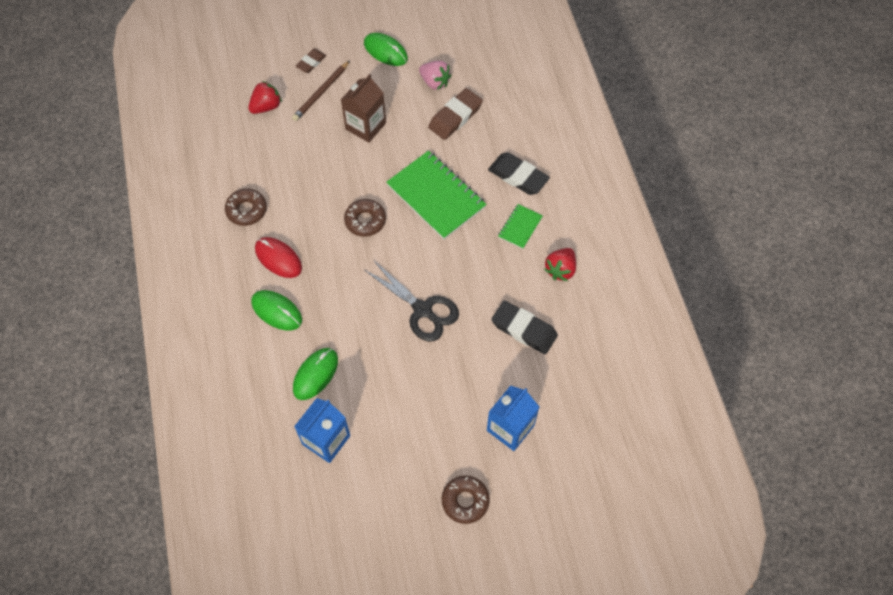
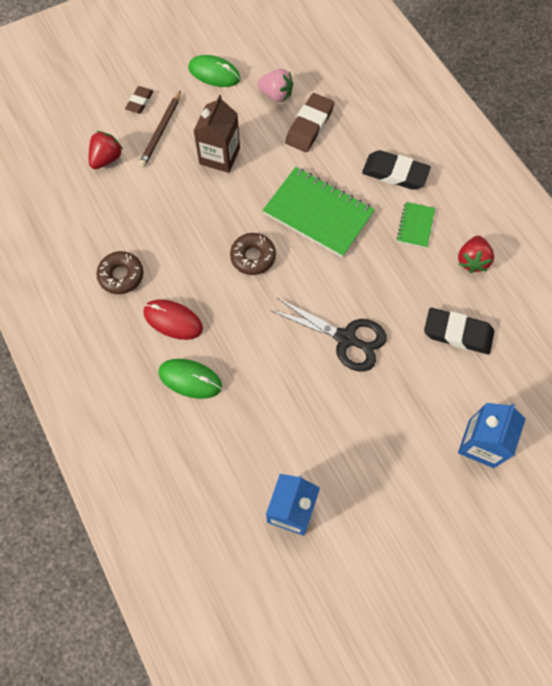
camera: 15 degrees left, 5 degrees up
green mouse [293,348,338,400] -> none
brown donut [442,476,490,524] -> none

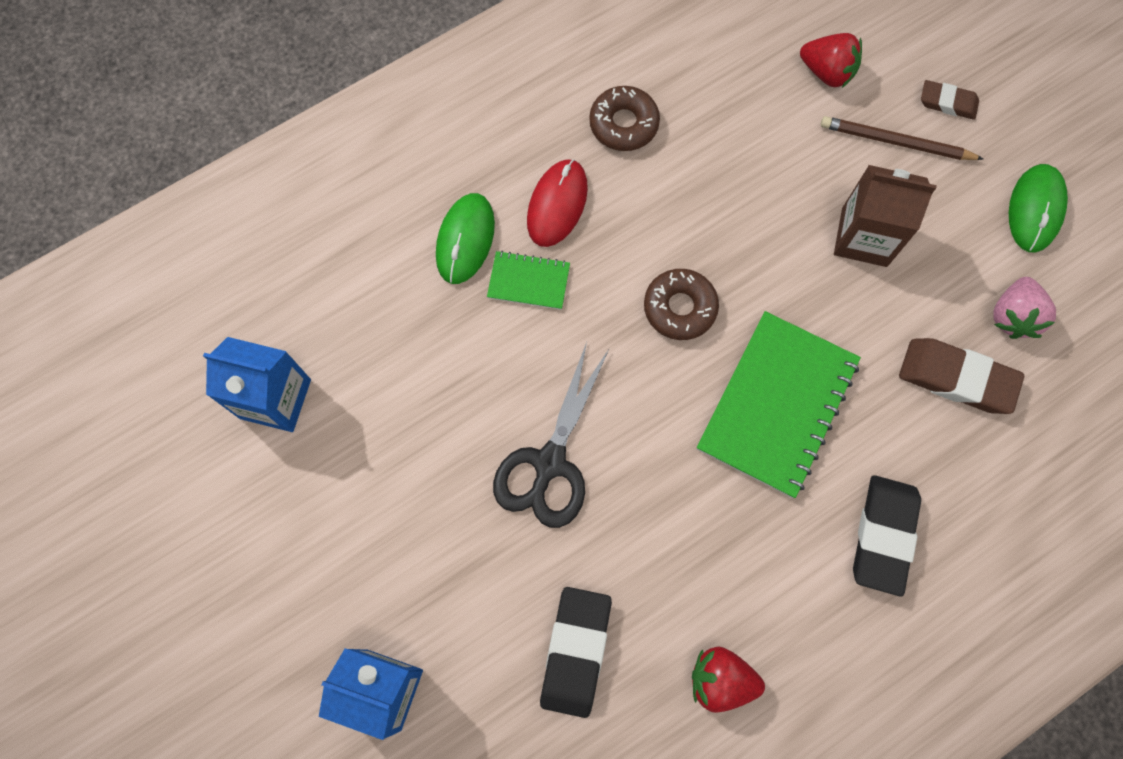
camera: 85 degrees right, 5 degrees up
green notebook [396,202,435,248] -> green notebook moved to [487,251,570,310]

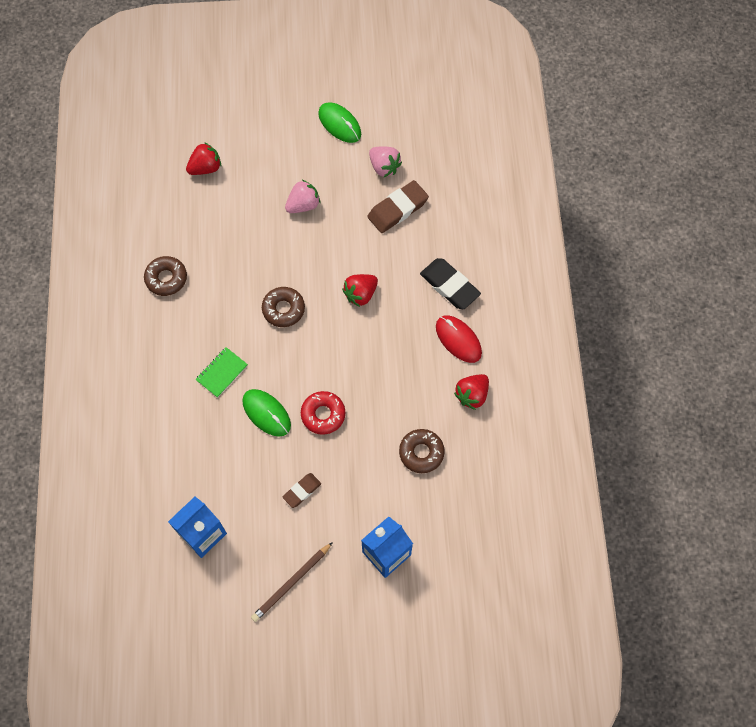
camera: 60 degrees left, 5 degrees down
green mouse [436,193,495,284] -> green mouse moved to [242,389,291,437]
black scissors [493,342,609,528] -> red donut [301,391,345,435]
red mouse [527,159,588,247] -> red mouse moved to [436,315,482,363]
black eraser [540,587,612,718] -> brown donut [399,429,445,473]
green notebook [697,311,861,498] -> red strawberry [342,274,378,307]
brown pencil [821,116,983,160] -> brown pencil moved to [251,542,333,622]
brown carton [834,165,937,267] -> pink strawberry [285,180,320,213]
brown eraser [921,80,979,120] -> brown eraser moved to [282,473,321,508]

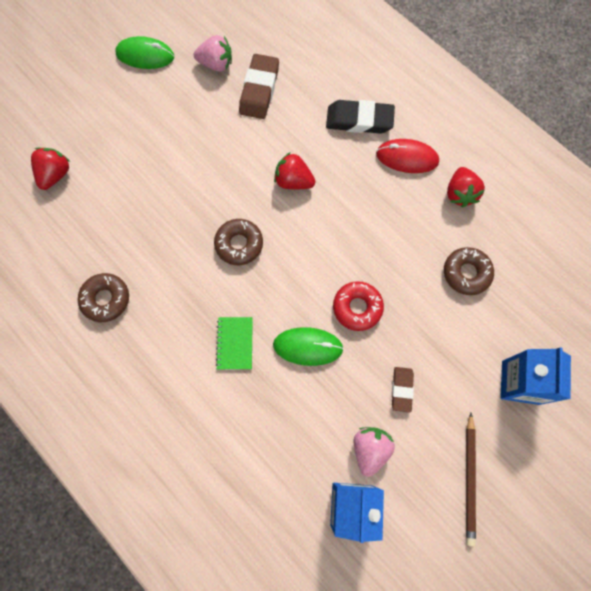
camera: 40 degrees left, 5 degrees up
pink strawberry [285,180,320,213] -> pink strawberry moved to [354,427,395,477]
red strawberry [342,274,378,307] -> red strawberry turned 105 degrees clockwise [274,152,315,189]

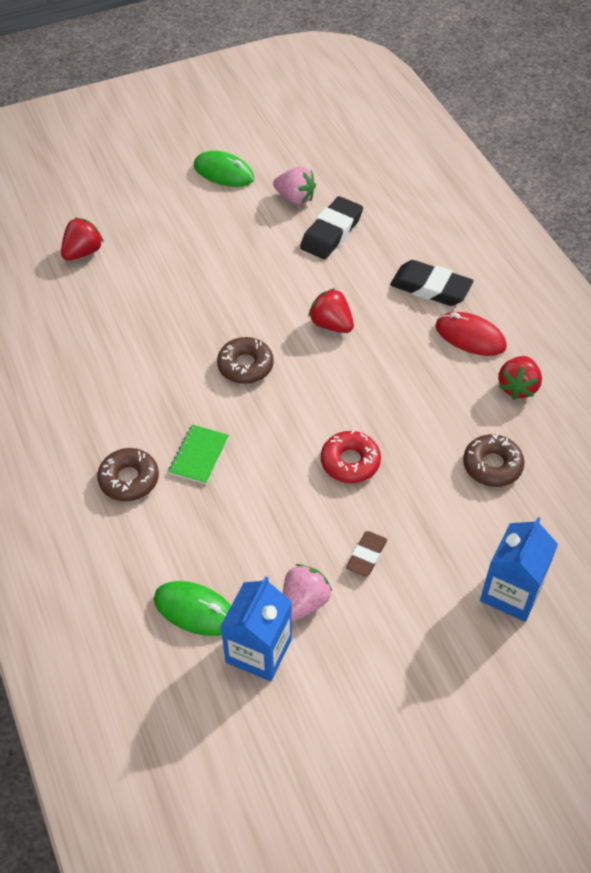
camera: 20 degrees right, 20 degrees down
brown donut [78,273,129,322] -> brown donut moved to [97,448,159,501]
brown eraser [239,54,279,119] -> black eraser [300,196,363,259]
green mouse [273,327,344,366] -> green mouse moved to [154,581,231,636]
brown pencil [466,413,476,547] -> none

